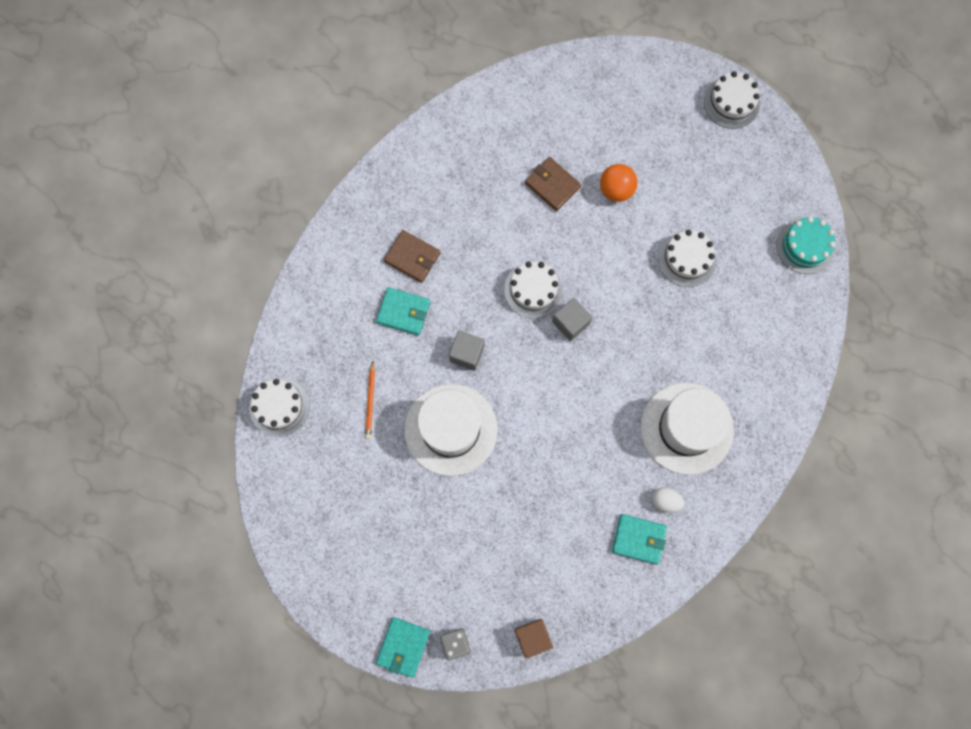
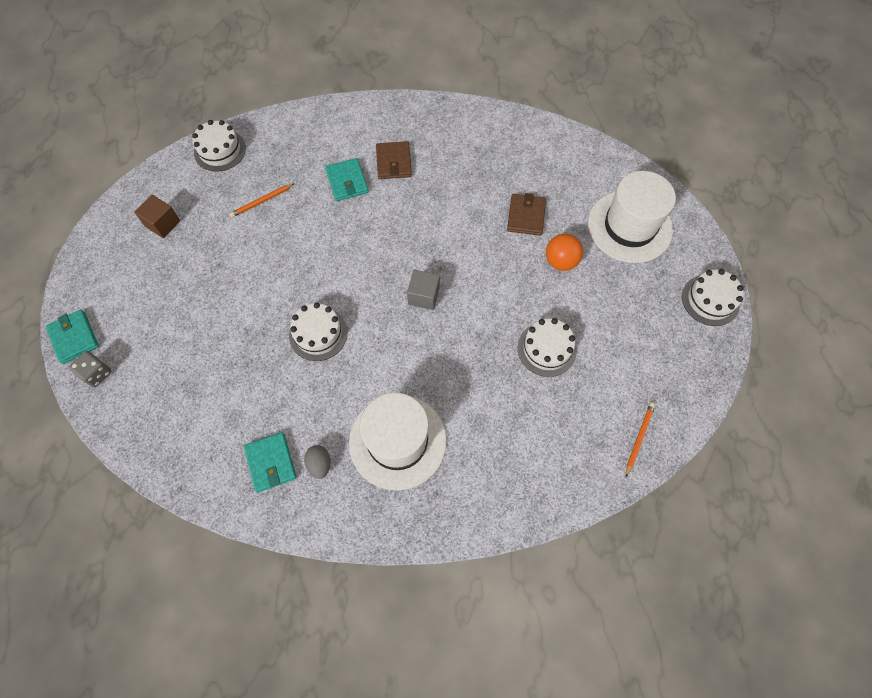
camera: 55 degrees right, 10 degrees down
turquoise wallet [376,617,430,678] -> turquoise wallet turned 75 degrees clockwise [45,309,99,364]
white hat [404,384,498,476] -> white hat moved to [588,171,676,263]
grey cube [449,331,484,371] -> none
white cake [504,261,563,318] -> white cake moved to [289,302,348,361]
brown cube [515,619,553,659] -> brown cube moved to [134,195,180,238]
white egg [652,487,685,513] -> grey egg [304,445,331,479]
turquoise cake [776,217,835,274] -> orange pencil [626,402,655,477]

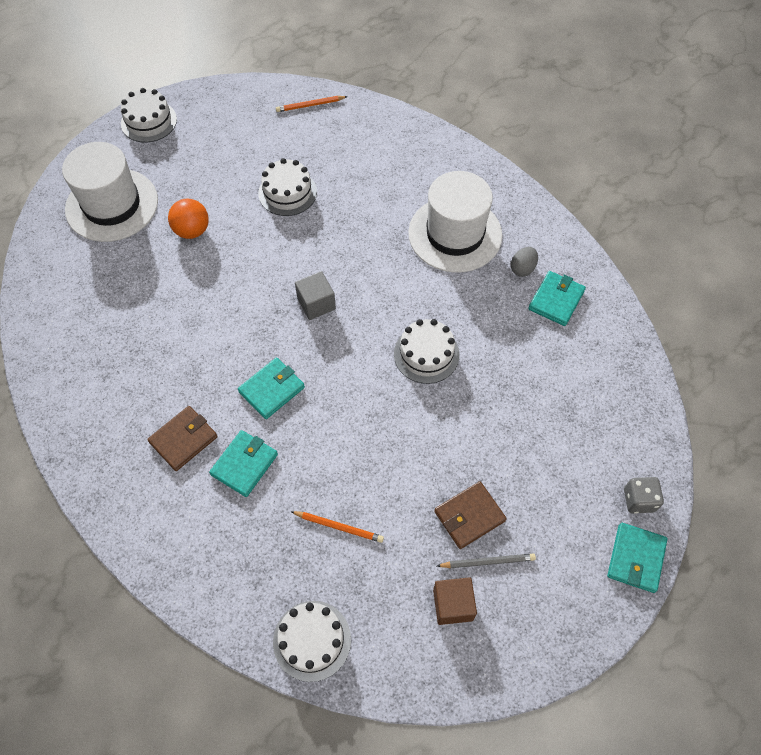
camera: 130 degrees left, 5 degrees down
brown wallet [507,193,546,236] -> brown wallet moved to [434,482,507,549]
none -> turquoise wallet [238,357,305,419]
none -> grey pencil [437,553,536,568]

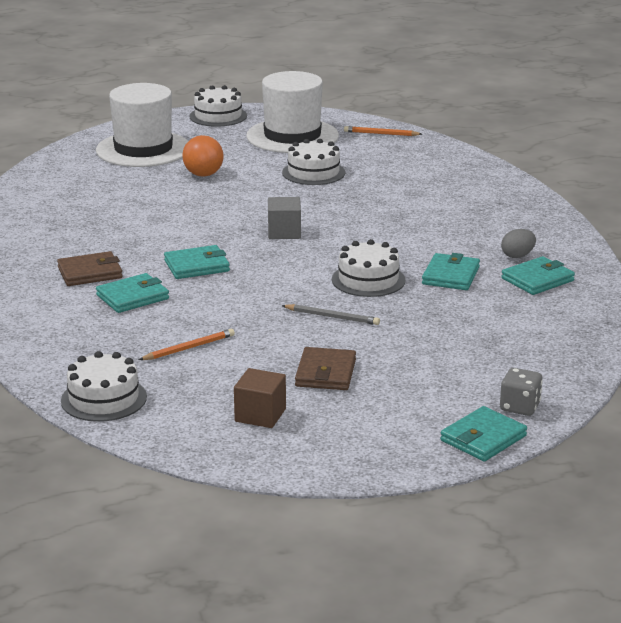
camera: 25 degrees right, 35 degrees down
orange pencil [290,511,384,543] -> orange pencil turned 75 degrees counterclockwise [139,329,235,360]
white hat [408,171,502,273] -> white hat moved to [246,71,339,153]
brown wallet [434,482,507,549] -> brown wallet turned 75 degrees counterclockwise [295,347,356,390]
grey pencil [437,553,536,568] -> grey pencil moved to [282,304,380,325]
none -> turquoise wallet [422,253,480,290]

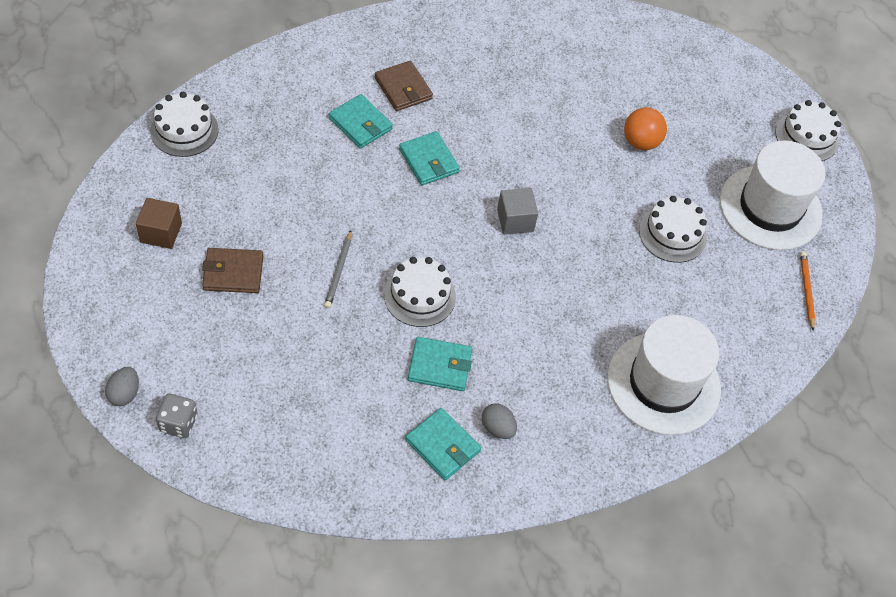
camera: 75 degrees right, 30 degrees up
white hat [96,83,188,167] -> white hat moved to [607,315,721,435]
orange pencil [139,329,235,360] -> none
turquoise wallet [440,406,527,462] -> grey egg [105,367,139,406]

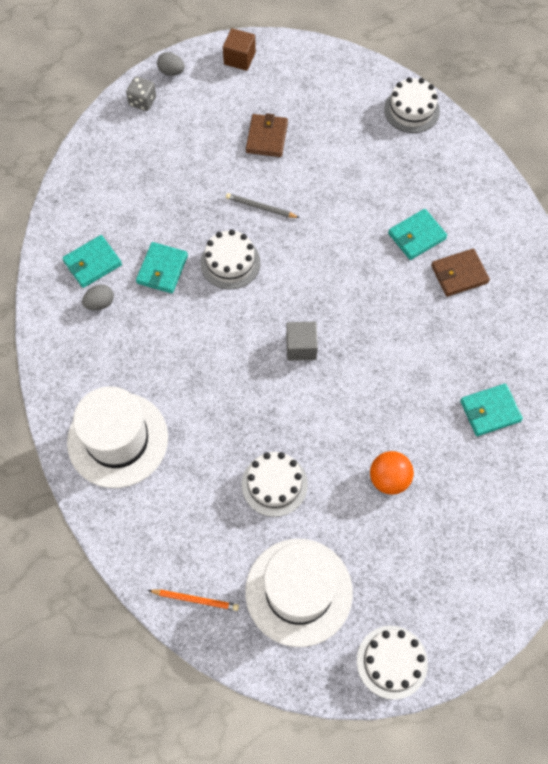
camera: 105 degrees right, 10 degrees up
brown cube [136,198,182,249] -> brown cube moved to [223,28,256,71]
turquoise wallet [399,131,460,185] -> turquoise wallet moved to [460,383,523,436]

